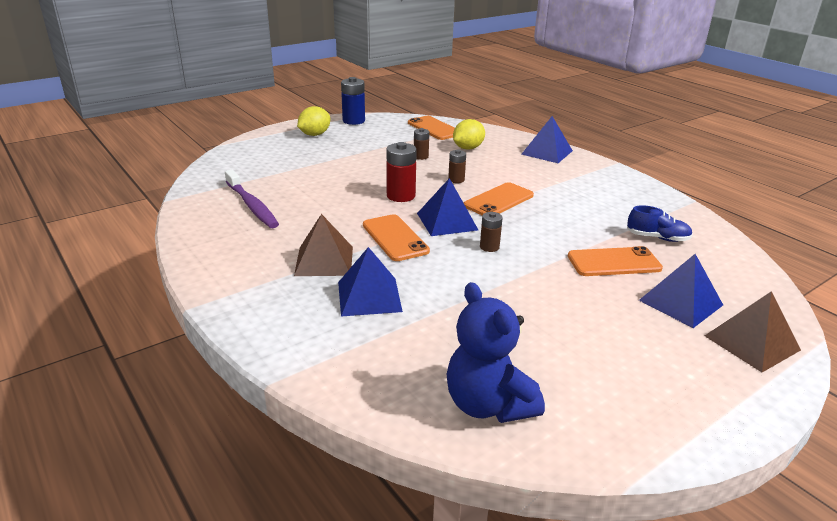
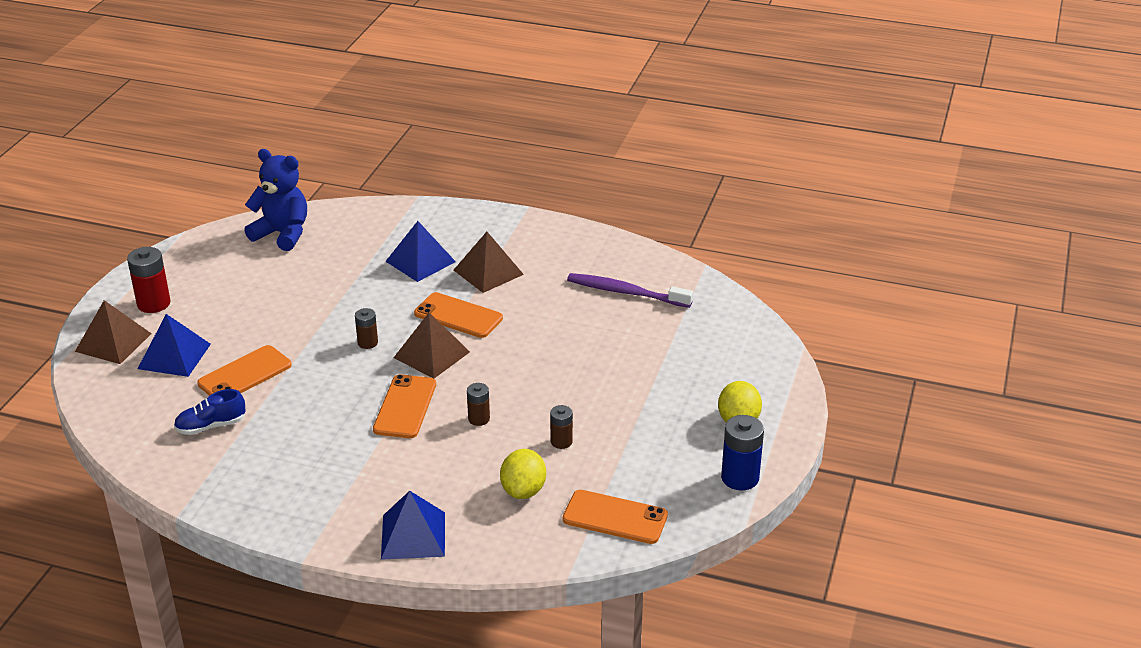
camera: 145 degrees right, 5 degrees up
red battery [386,142,417,202] -> red battery moved to [127,247,171,313]
blue pyramid [417,178,478,236] -> brown pyramid [394,313,470,379]

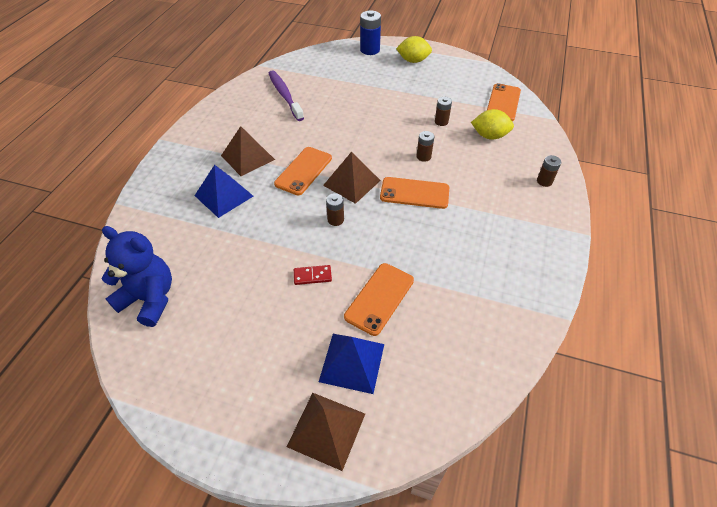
camera: 90 degrees left, 15 degrees up
red battery [127,247,171,313] -> none
blue shoe [174,389,245,435] -> none
orange phone [197,345,292,396] -> orange phone turned 75 degrees clockwise [344,263,414,336]
blue teddy bear [244,149,307,251] -> blue teddy bear turned 90 degrees clockwise [101,226,172,327]
blue pyramid [381,491,445,560] -> brown battery [537,155,561,187]
purple toothbrush [567,273,693,308] -> purple toothbrush turned 135 degrees clockwise [268,70,304,121]
blue battery [721,415,764,491] -> blue battery moved to [360,10,381,55]
none -> red domino [294,265,332,285]

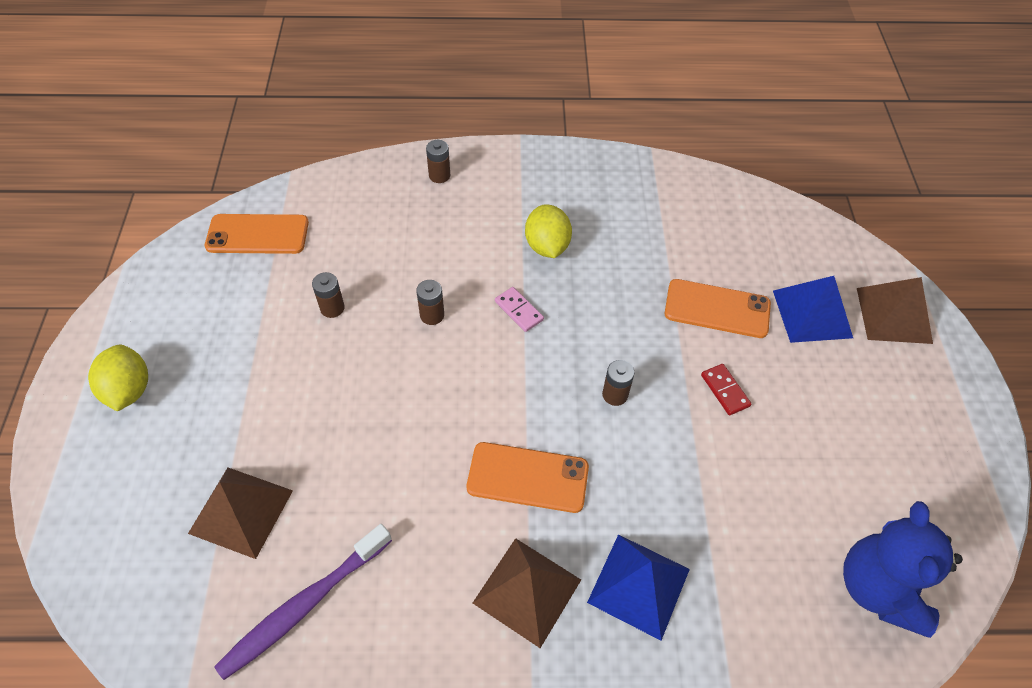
camera: 110 degrees left, 5 degrees up
brown pyramid [323,152,381,204] -> brown pyramid moved to [188,468,293,559]
blue battery [360,10,381,55] -> none
orange phone [380,177,449,209] -> pink domino [495,287,544,332]
yellow lemon [471,109,514,140] -> yellow lemon moved to [525,205,572,258]

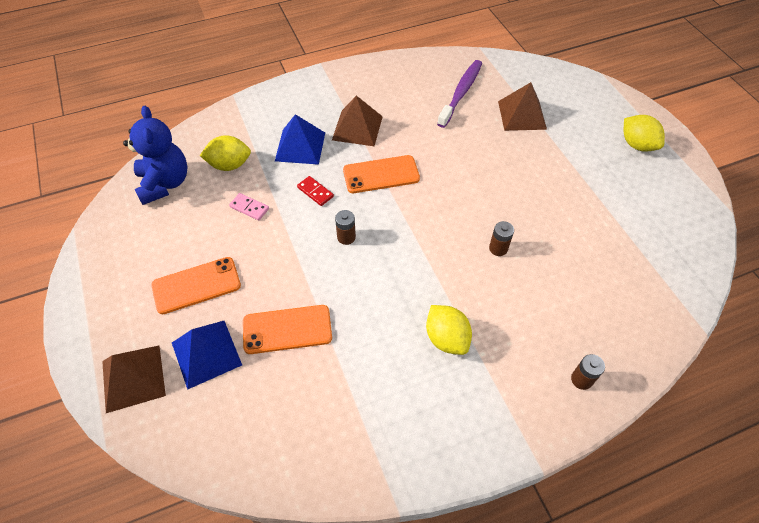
camera: 160 degrees right, 0 degrees up
orange phone [205,214,309,254] -> orange phone moved to [151,257,241,314]
brown battery [312,272,345,318] -> none
pink domino [495,287,544,332] -> pink domino moved to [229,193,269,221]
red domino [701,364,751,415] -> red domino moved to [297,176,334,206]
none -> yellow lemon [200,135,251,171]

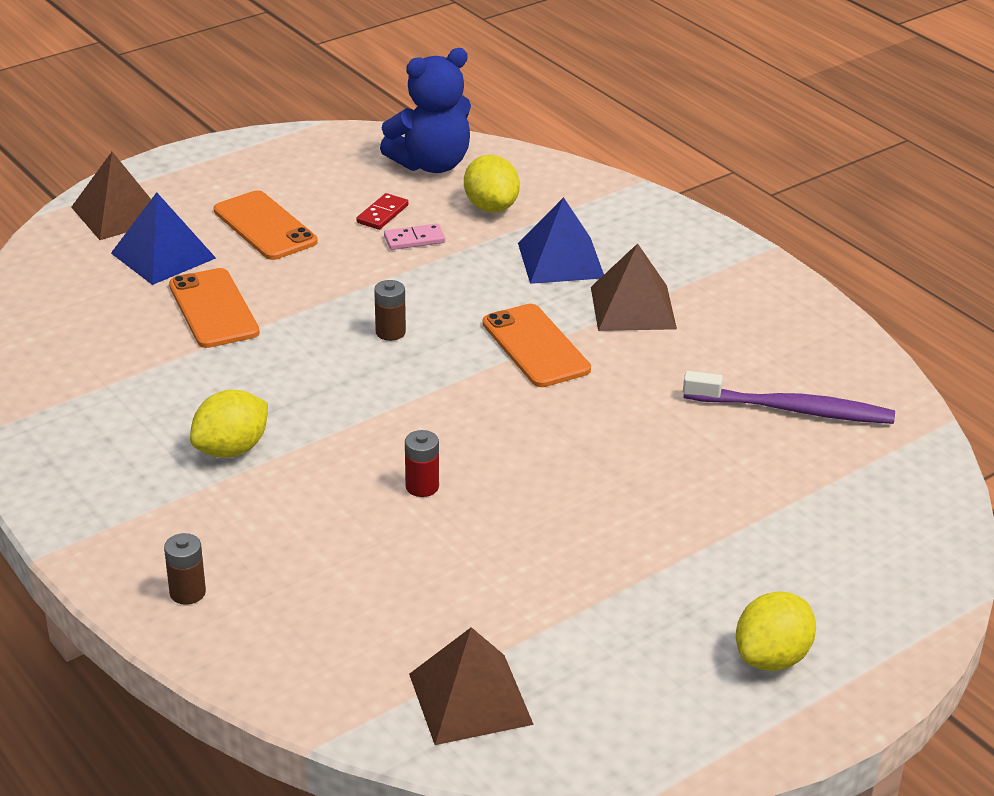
camera: 75 degrees right, 20 degrees down
pink domino [229,193,269,221] -> pink domino turned 60 degrees clockwise [384,224,445,250]
red domino [297,176,334,206] -> red domino moved to [356,193,408,230]
brown battery [489,221,514,256] -> red battery [405,430,439,497]
brown pyramid [498,82,547,131] -> brown pyramid moved to [409,627,534,745]

